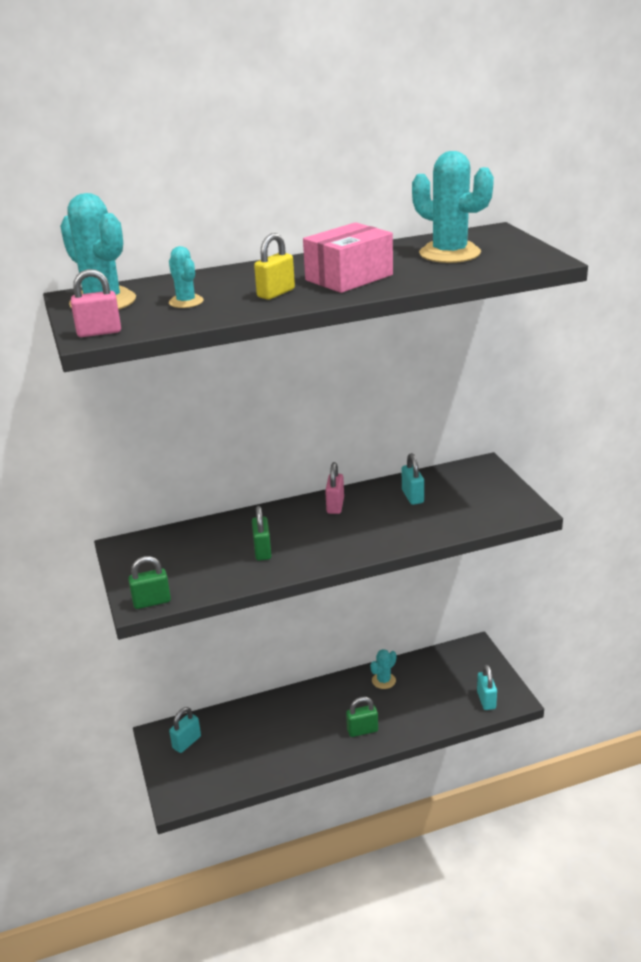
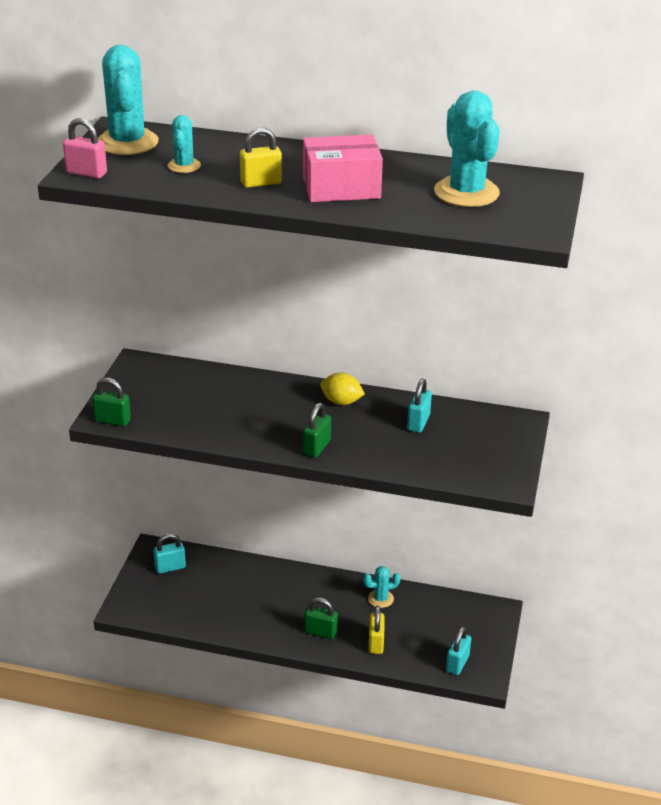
camera: 30 degrees right, 5 degrees up
green padlock [252,506,272,561] -> green padlock moved to [303,403,331,458]
pink padlock [325,462,344,514] -> yellow lemon [321,372,365,405]
none -> yellow padlock [369,606,384,654]

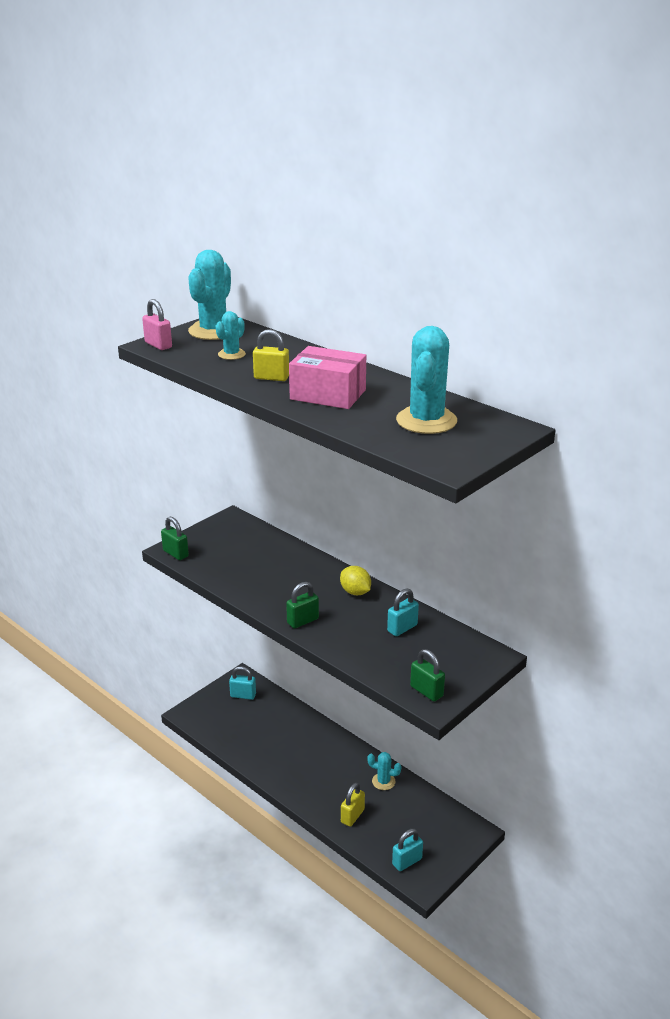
camera: 30 degrees right, 5 degrees down
green padlock [304,598,338,639] -> green padlock moved to [410,649,445,701]

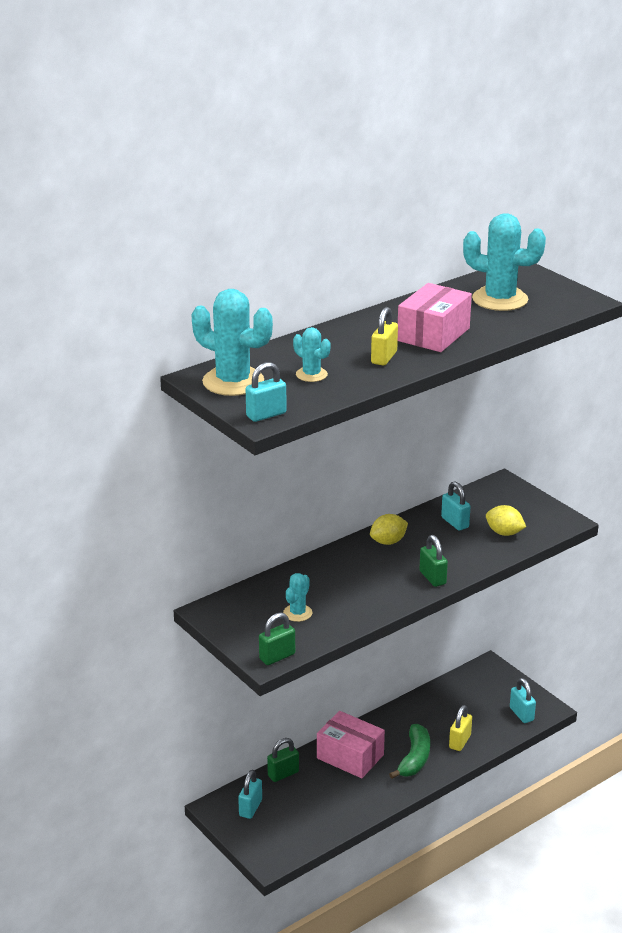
camera: 80 degrees left, 0 degrees up
pink padlock [142,299,172,350] -> turquoise padlock [246,362,287,422]
yellow padlock [341,783,365,827] -> yellow padlock turned 75 degrees clockwise [449,705,472,751]
turquoise cactus [367,752,401,790] -> turquoise cactus moved to [283,573,312,622]
green padlock [410,649,445,701] -> green padlock moved to [267,738,299,782]
none -> pink box [317,711,385,778]
none -> green banana [389,724,430,779]
none -> yellow lemon [486,505,526,536]

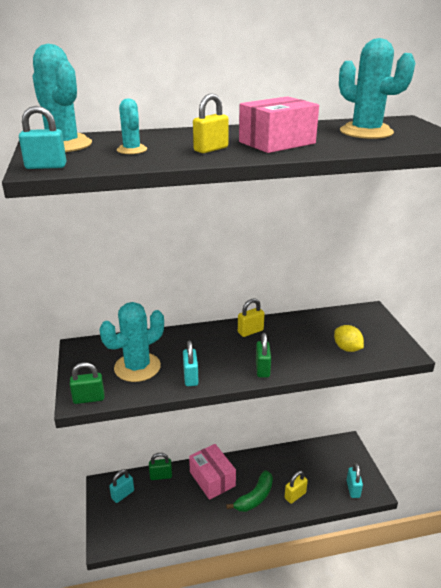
camera: 25 degrees right, 0 degrees up
turquoise cactus [283,573,312,622] -> turquoise cactus [100,302,164,382], size x1.92
yellow lemon [370,514,408,545] -> yellow padlock [238,298,265,337]
turquoise padlock [441,482,471,531] -> turquoise padlock moved to [183,341,199,386]

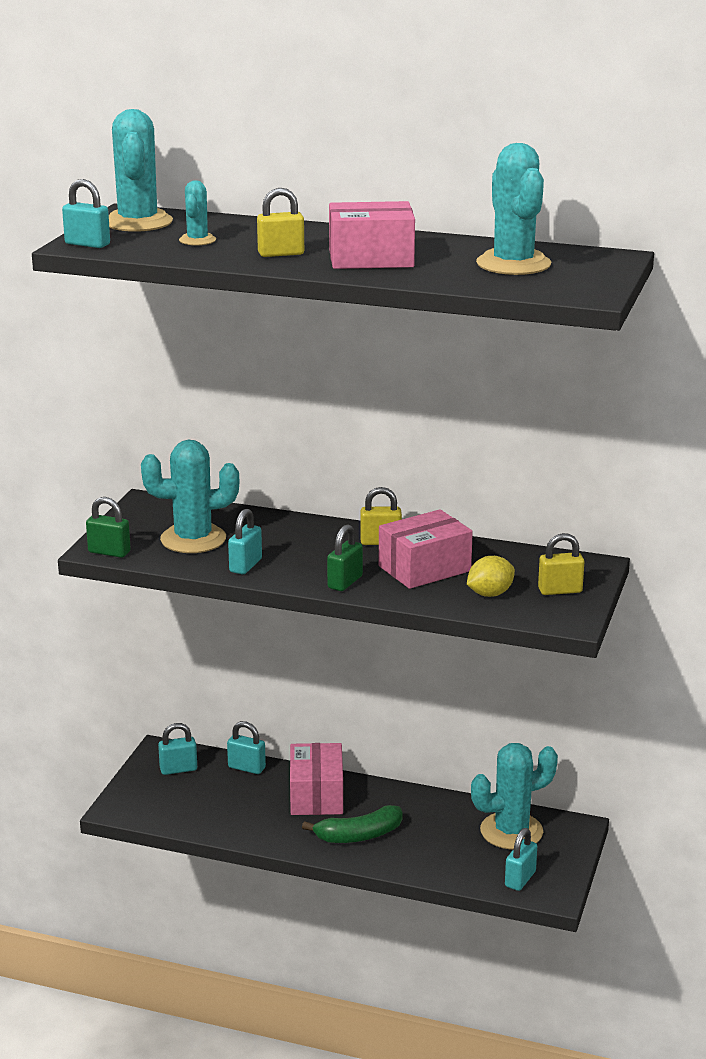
camera: 30 degrees right, 5 degrees down
green padlock [149,453,172,480] -> turquoise padlock [227,721,266,774]
yellow padlock [284,471,308,504] -> yellow padlock moved to [538,533,584,595]
yellow lemon [334,325,364,352] -> yellow lemon turned 60 degrees clockwise [467,556,515,597]
none -> pink box [379,509,473,589]
none -> turquoise cactus [471,743,558,849]

